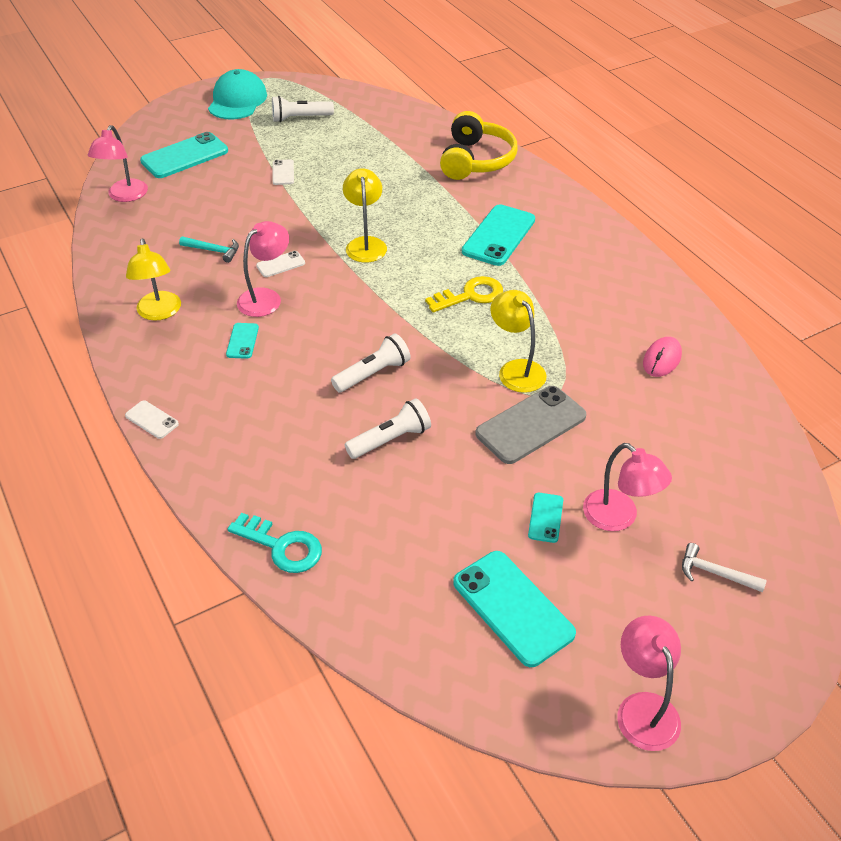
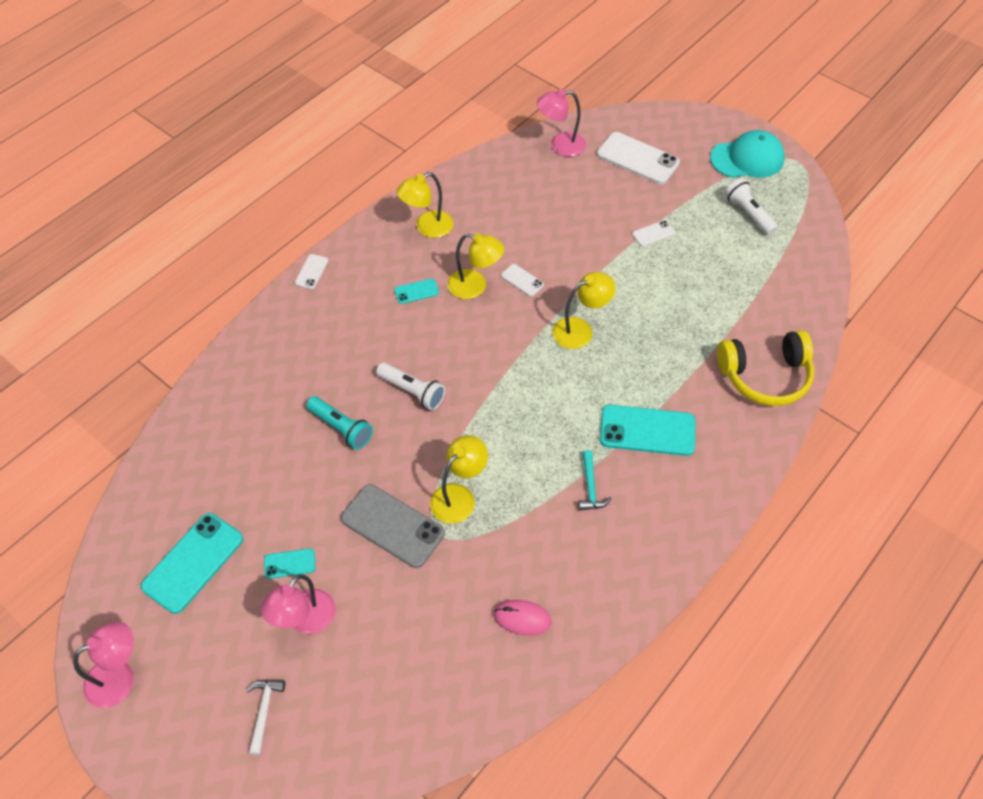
camera: 70 degrees right, 10 degrees up
turquoise phone [140,132,228,178] -> white phone [597,132,680,184]
turquoise hammer [179,236,239,263] -> turquoise hammer moved to [578,450,612,510]
turquoise key [227,513,322,573] -> none
pink lamp [237,221,289,317] -> yellow lamp [447,233,504,299]
white flashlight [345,398,431,459] -> turquoise flashlight [306,396,373,450]
yellow key [425,276,503,312] -> none

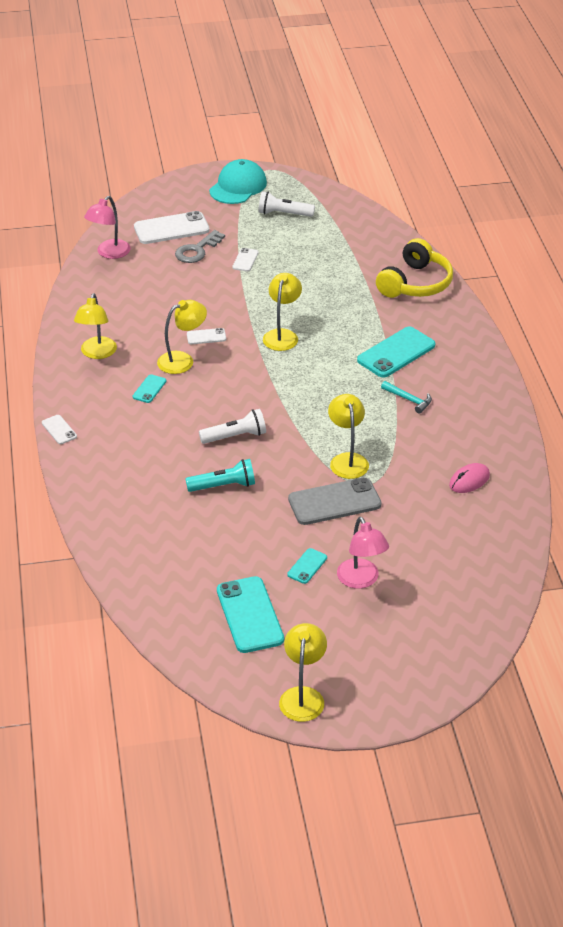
camera: 50 degrees left, 15 degrees down
pink lamp [73,621,134,708] -> yellow lamp [279,623,327,722]
white hammer [246,679,285,755] -> none
none -> grey key [175,230,225,263]

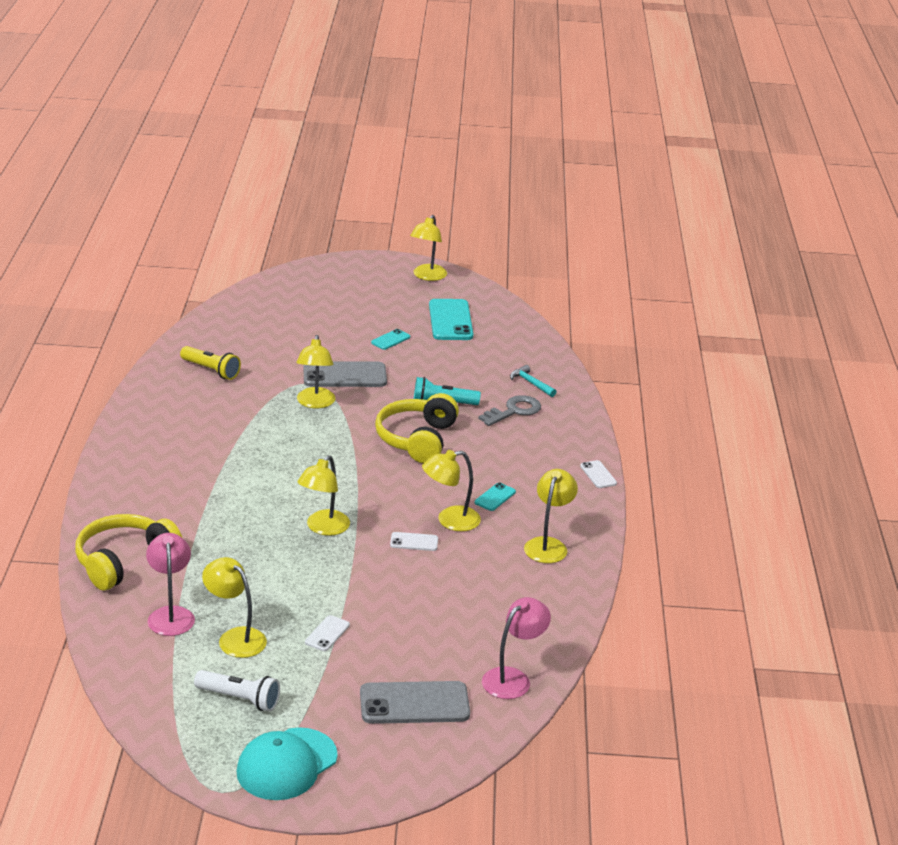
camera: 170 degrees left, 10 degrees down
white phone [134,211,210,244] -> grey phone [360,681,470,724]
grey key [175,230,225,263] -> grey key moved to [478,395,541,426]
white flashlight [199,409,266,444] -> yellow headphones [375,393,459,463]
pink lamp [337,517,389,589] -> pink lamp moved to [146,533,195,636]
turquoise phone [357,326,436,378] -> none
turquoise hammer [381,381,432,414] -> turquoise hammer moved to [510,365,556,397]
pink mouse [449,463,490,493] -> yellow flashlight [180,346,241,380]
none -> yellow lamp [202,557,267,658]

